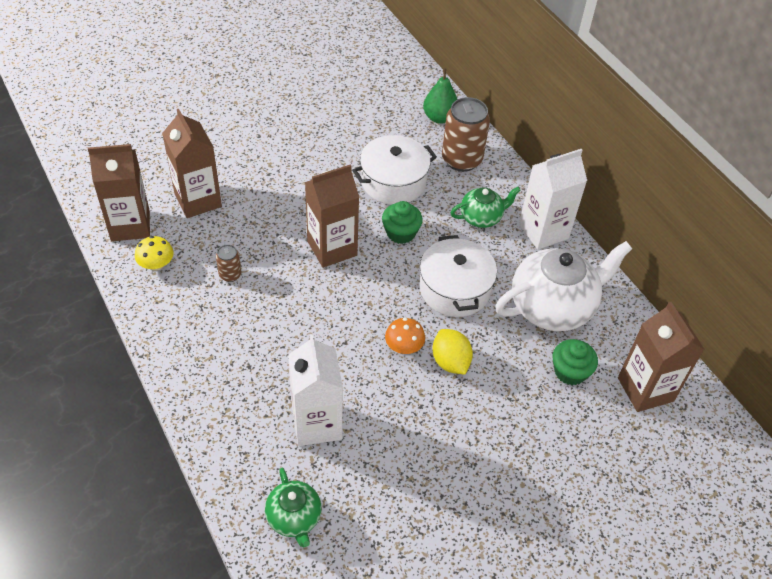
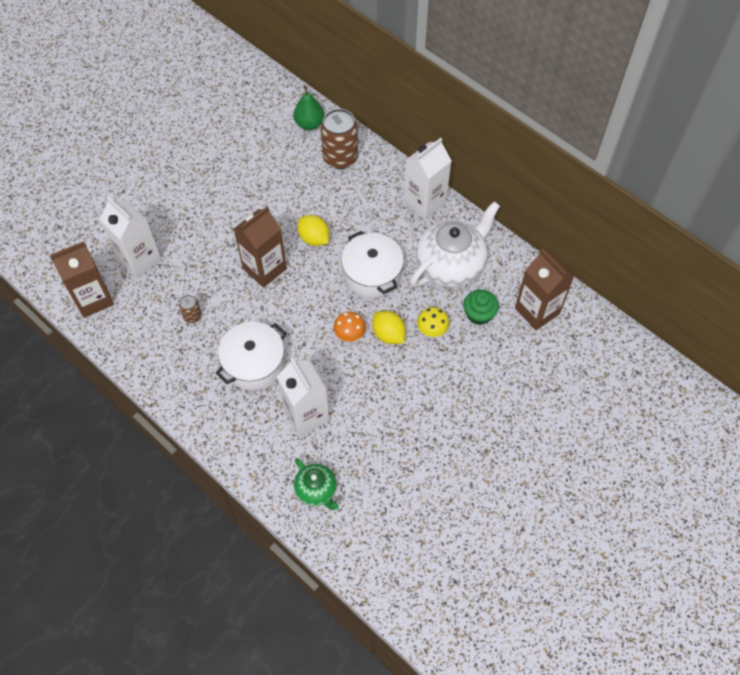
camera: 15 degrees left, 10 degrees up
yellow mushroom [135,236,174,271] -> yellow mushroom moved to [417,307,449,337]
brown carton [162,109,222,218] -> white carton [99,197,162,278]
white pot [352,135,437,205] -> white pot moved to [216,322,287,391]
green cupcake [382,201,423,244] -> yellow lemon [298,215,329,246]
green teapot [451,187,521,228] -> none

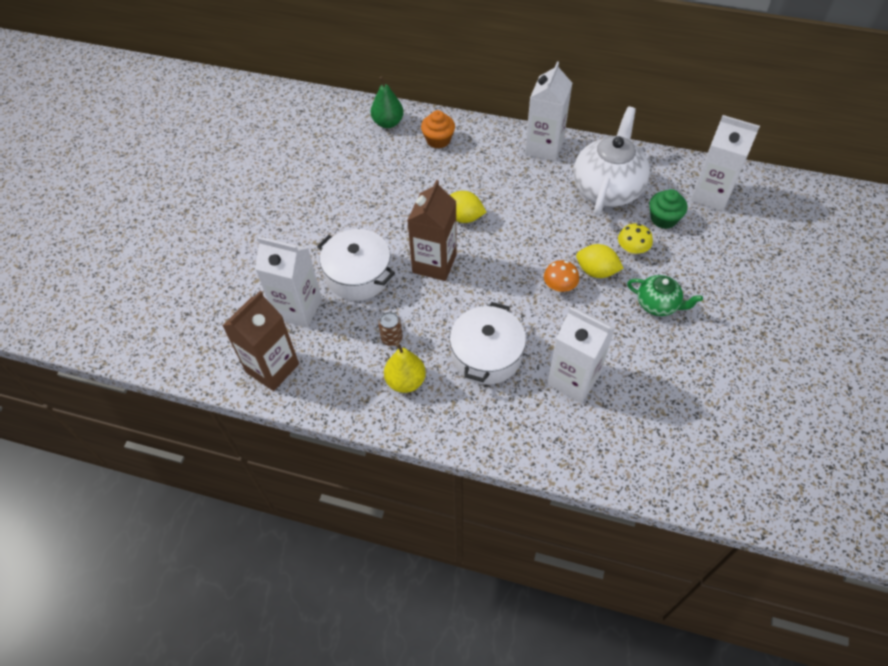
camera: 25 degrees left, 5 degrees down
green teapot [294,458,339,510] -> green teapot moved to [627,275,703,316]
brown can [321,109,358,169] -> orange cupcake [421,110,455,148]
white pot [341,231,404,298] -> white pot moved to [317,229,395,301]
brown carton [515,249,574,330] -> white carton [690,115,760,211]
none -> yellow pear [384,343,426,393]

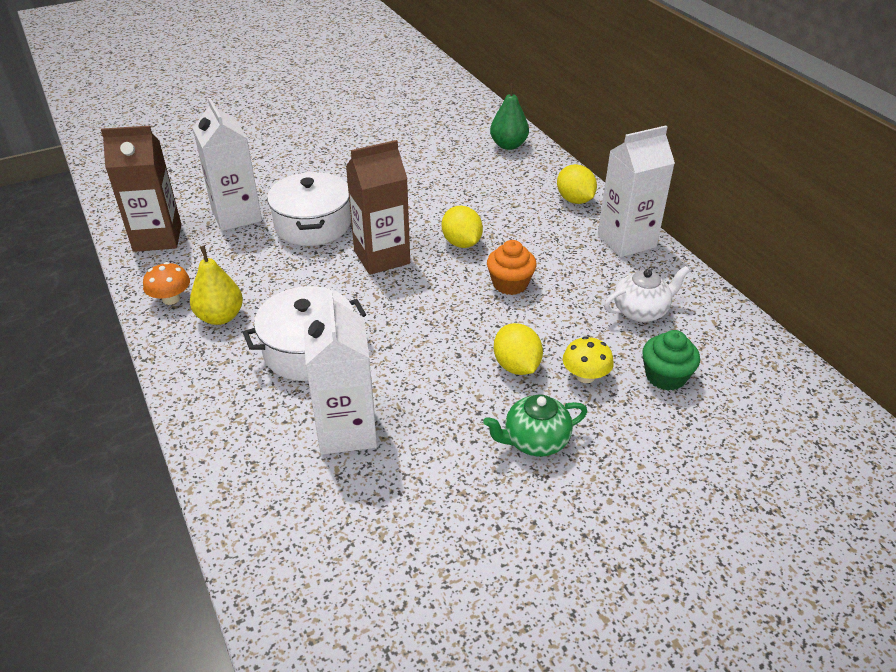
camera: 45 degrees right, 15 degrees down
brown can [378,312,403,346] -> none
orange cupcake [421,110,455,148] -> orange cupcake moved to [487,240,537,295]
orange mushroom [544,260,579,292] -> orange mushroom moved to [143,262,190,305]
white teapot [573,107,650,215] -> white teapot [604,266,690,322], size x0.53
green teapot [627,275,703,316] -> green teapot turned 90 degrees clockwise [483,394,587,456]
white carton [690,115,760,211] -> none
none -> yellow lemon [557,164,597,204]

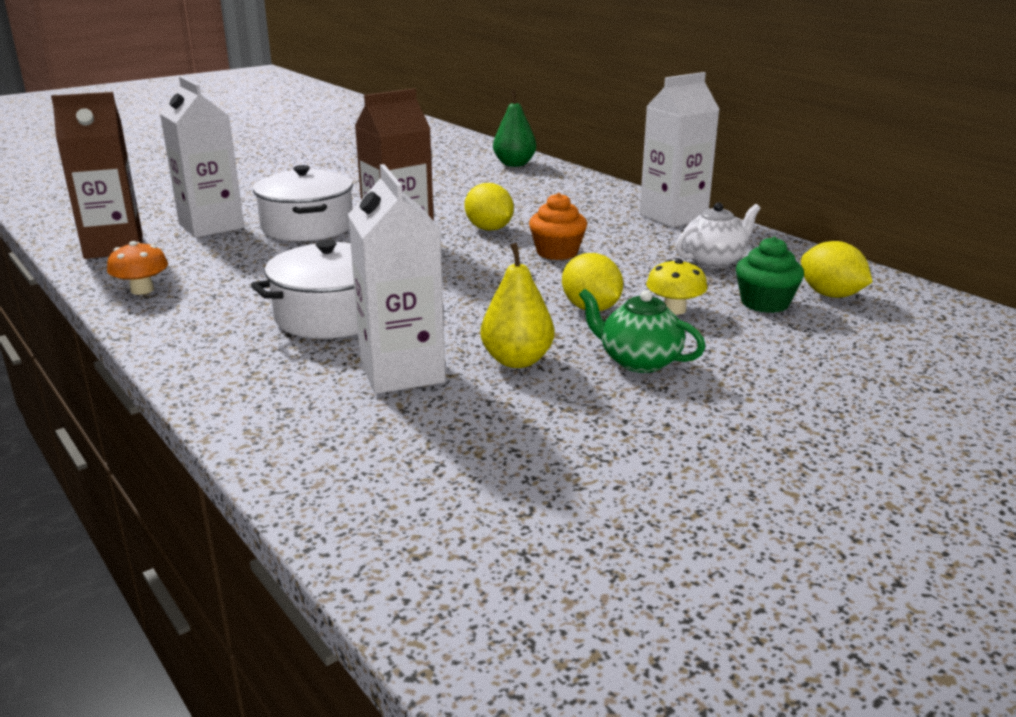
camera: 10 degrees left, 15 degrees down
yellow pear [190,246,243,325] -> yellow pear moved to [480,243,554,368]
green teapot [483,394,587,456] -> green teapot turned 60 degrees clockwise [579,289,705,373]
yellow lemon [557,164,597,204] -> yellow lemon moved to [801,241,872,298]

